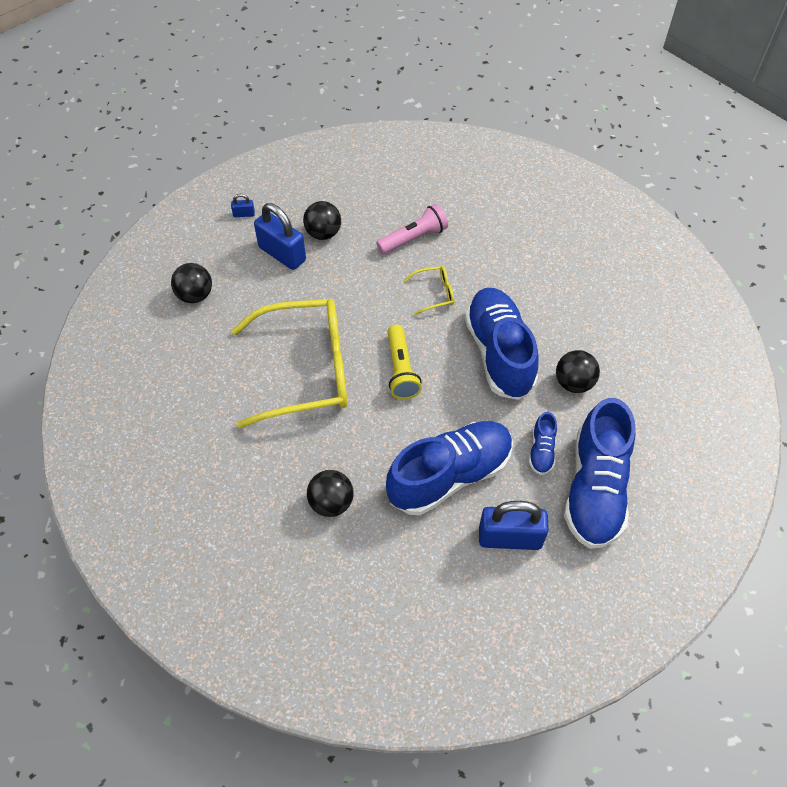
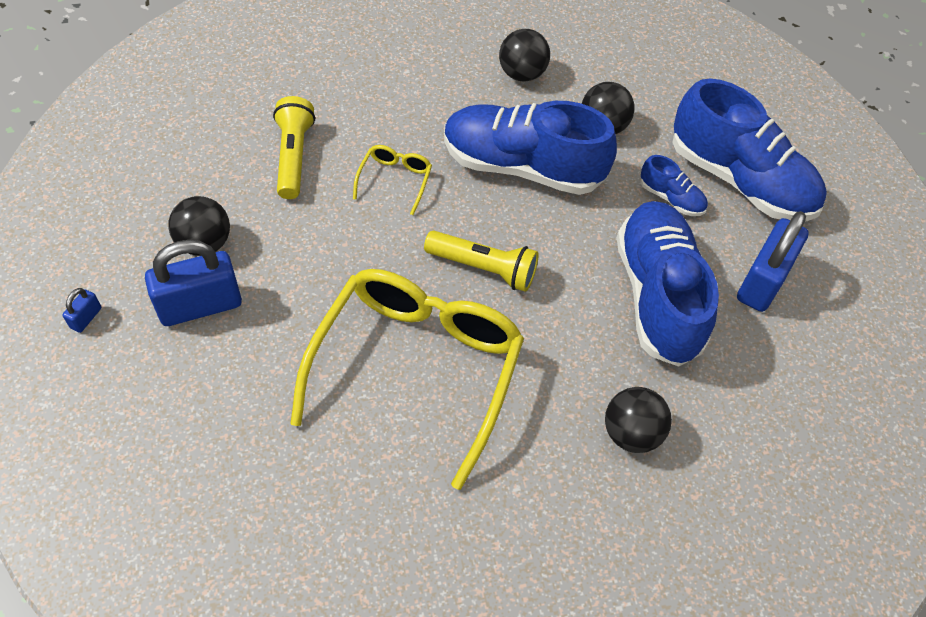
camera: 65 degrees left, 0 degrees up
black ball [171,263,212,303] -> black ball moved to [499,29,550,82]
pink flashlight [376,204,448,254] -> yellow flashlight [273,96,315,199]

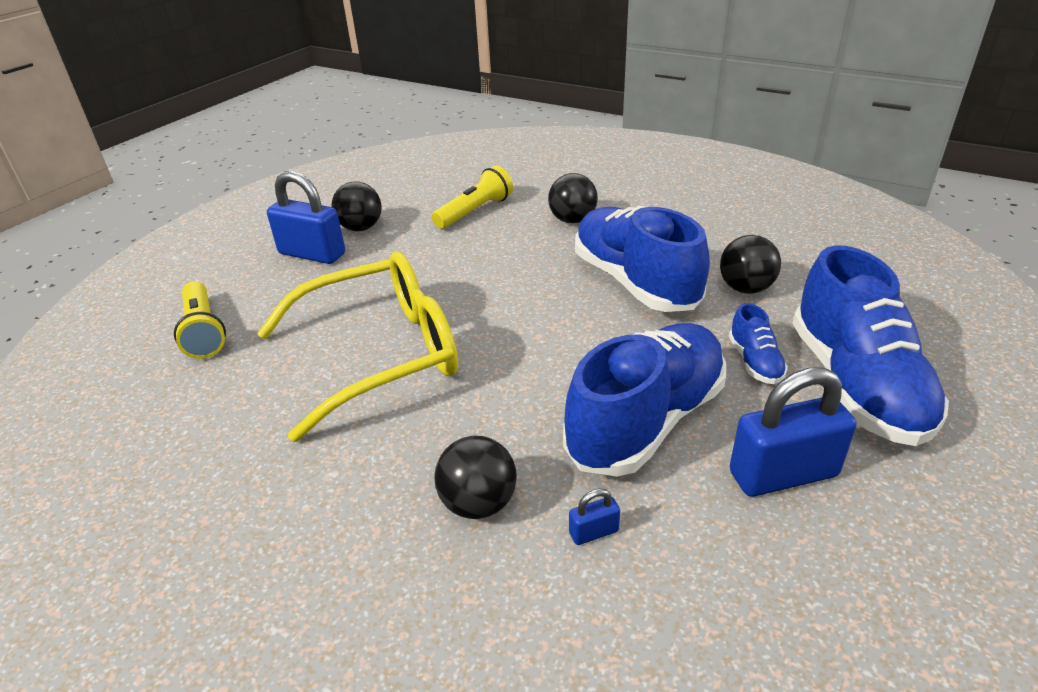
camera: 50 degrees right, 20 degrees down
blue padlock [62,288,101,333] -> blue padlock moved to [569,488,620,545]
yellow glasses [353,145,432,215] -> none
yellow flashlight [424,231,539,292] -> yellow flashlight moved to [174,281,226,359]
black ball [499,29,550,82] -> black ball moved to [548,173,598,224]

